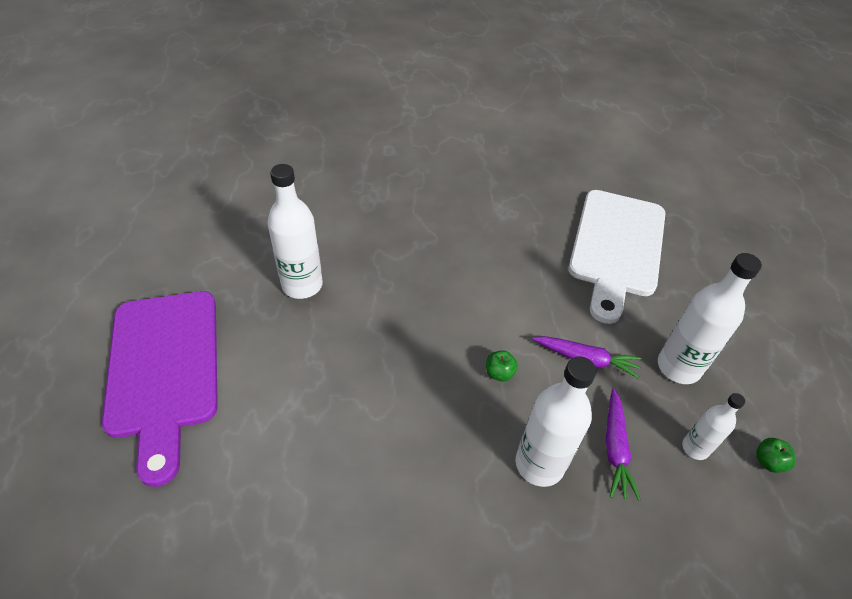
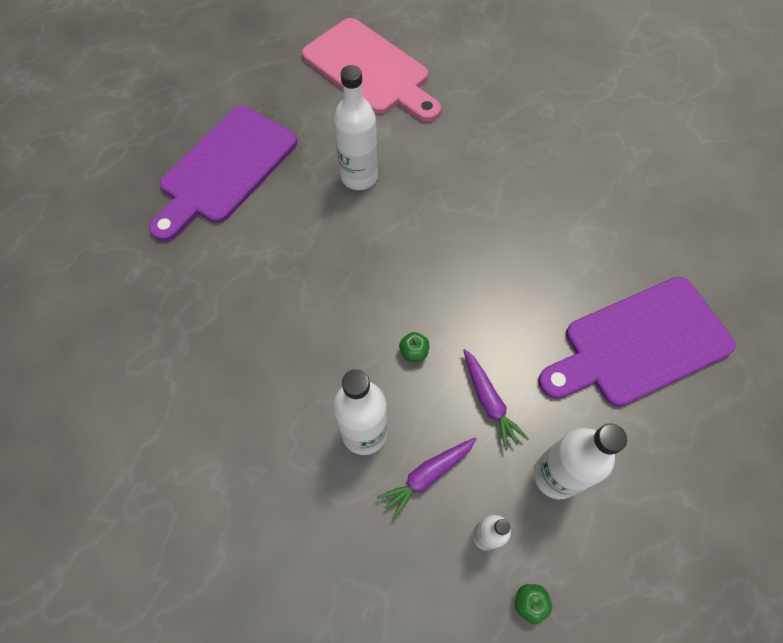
camera: 50 degrees right, 15 degrees up
white cutting board [568,190,666,324] -> purple cutting board [538,277,736,407]
none -> pink cutting board [302,18,441,122]

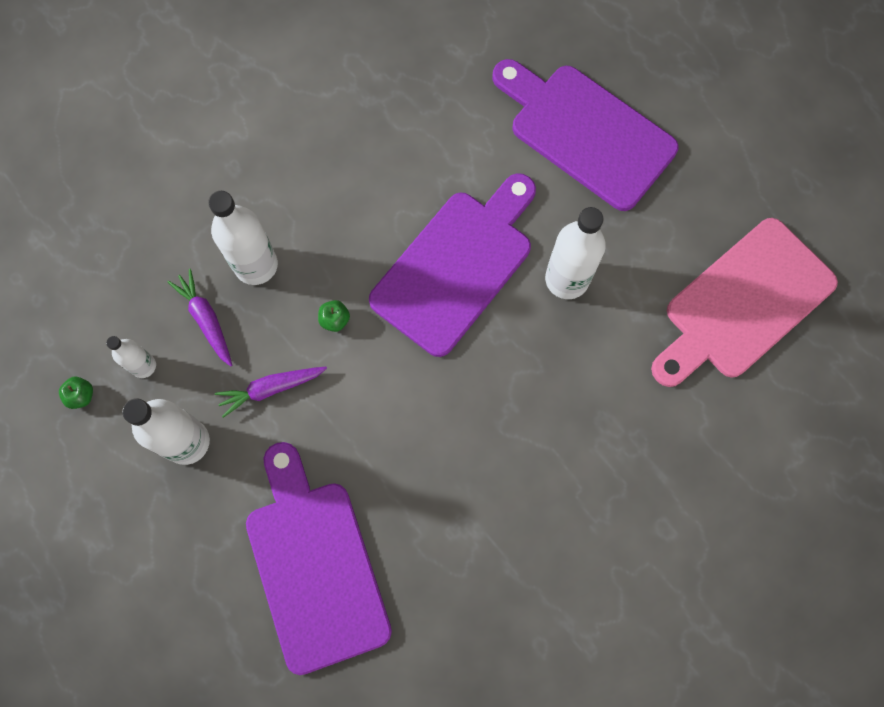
camera: 95 degrees right, 10 degrees up
none -> purple cutting board [369,173,536,357]

